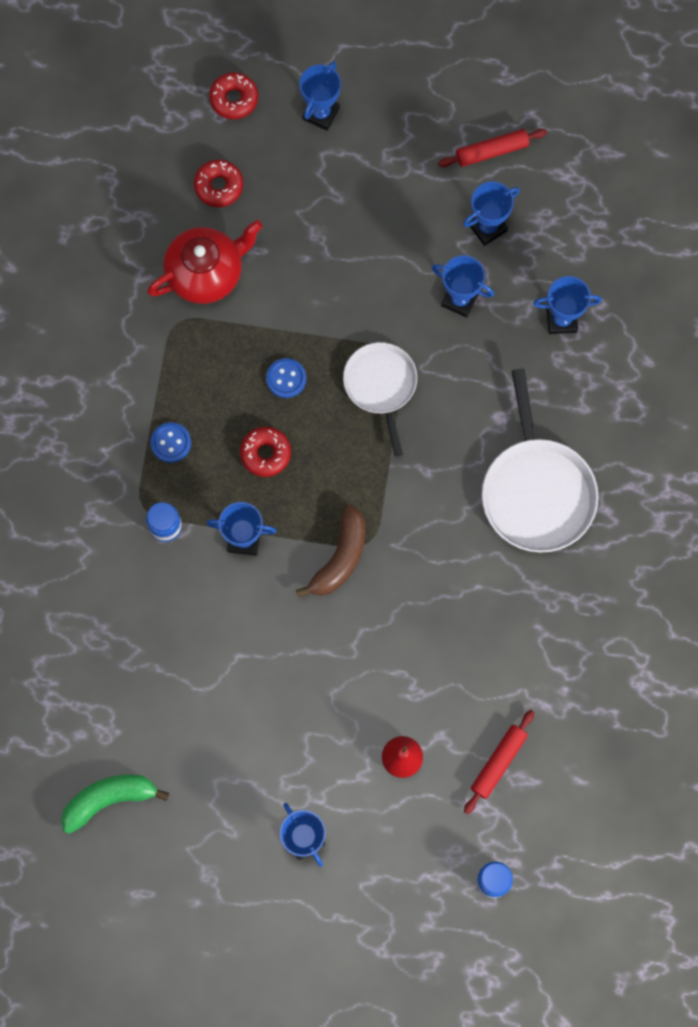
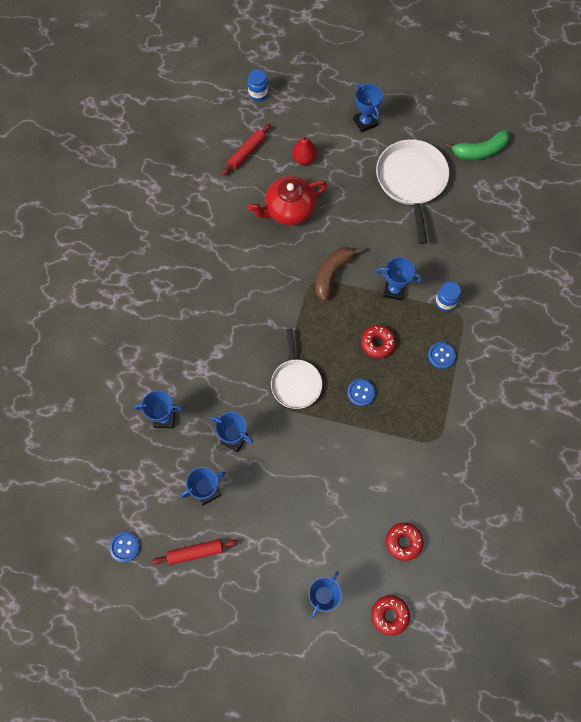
camera: 175 degrees left, 5 degrees down
red teapot [147,220,263,304] -> red teapot moved to [248,176,327,225]
white pan [482,368,599,553] -> white pan moved to [376,139,449,244]
none -> blue button [109,532,140,562]

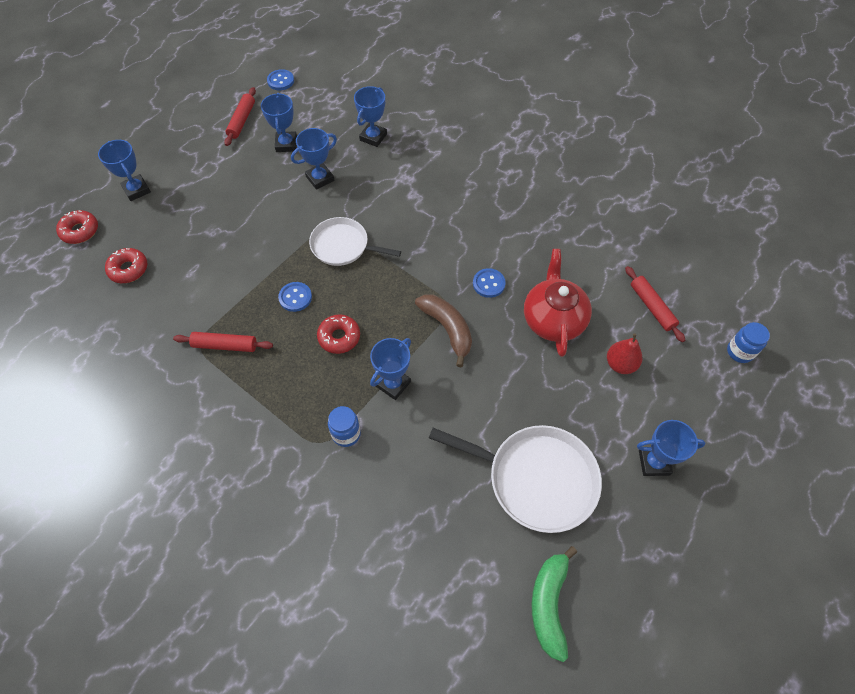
camera: 115 degrees right, 10 degrees down
blue button [428,342,456,369] -> blue button moved to [473,268,506,298]
none -> red rolling pin [173,332,273,352]

